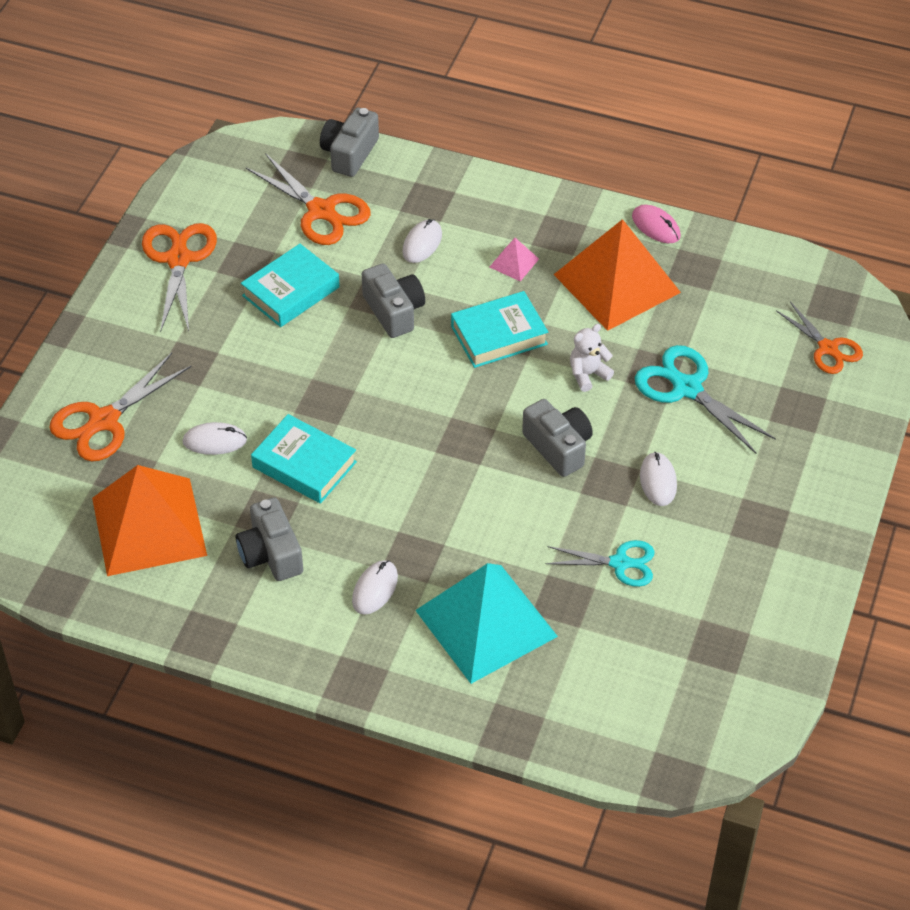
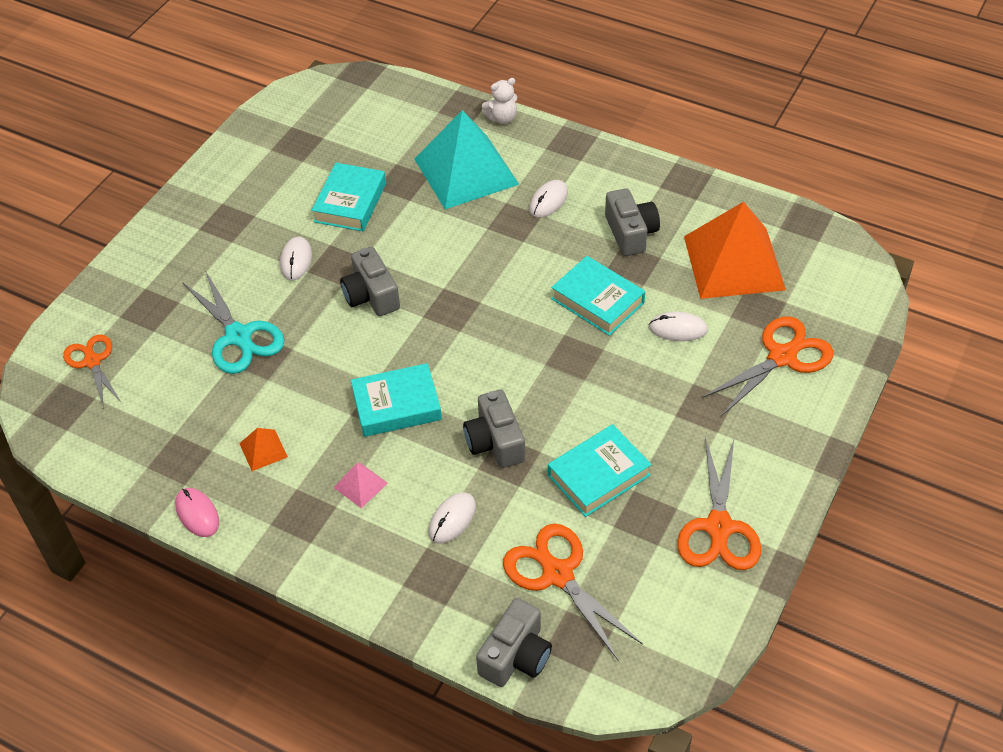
camera: 170 degrees left, 0 degrees up
turquoise scissors [546,540,655,587] -> turquoise book [312,163,386,231]
orange pyramid [553,219,681,331] -> orange pyramid [239,428,288,471], size x0.40
white teddy bear [570,324,614,392] -> white teddy bear moved to [482,78,517,124]

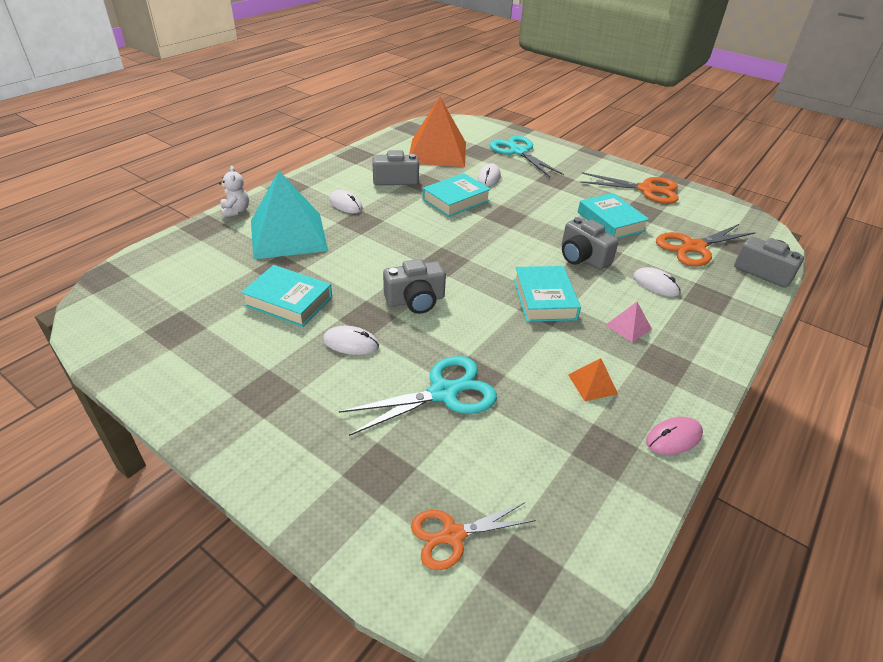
camera: 85 degrees left, 10 degrees down
grey camera [463,390,525,468] -> grey camera turned 60 degrees clockwise [562,217,619,269]
orange scissors [702,317,834,416] -> turquoise scissors [490,136,564,177]

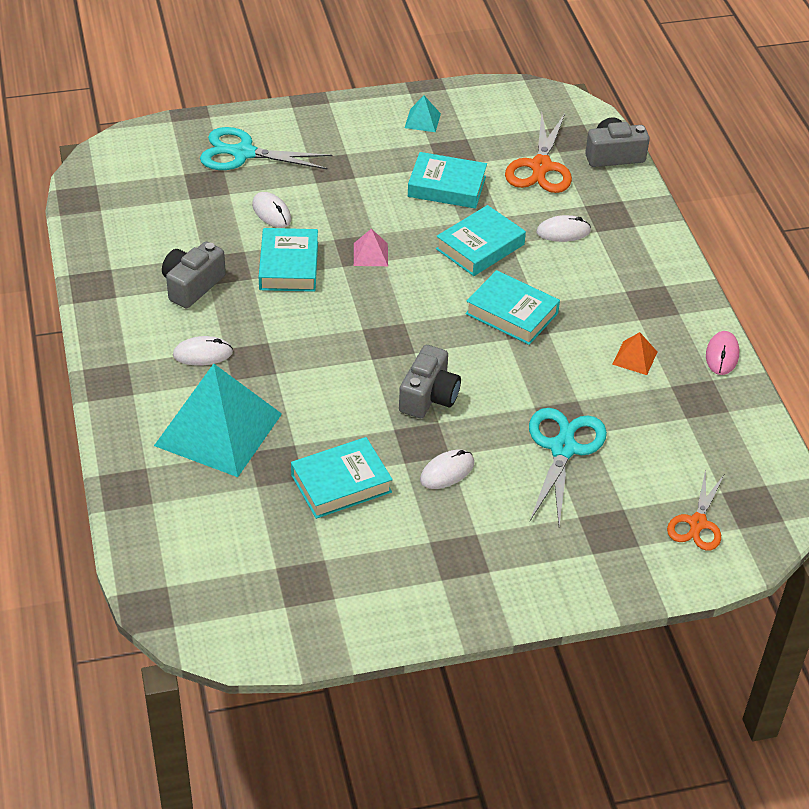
camera: 50 degrees left, 5 degrees up
white teddy bear [219,166,249,218] -> none
orange pyramid [409,97,466,167] -> none
grey camera [562,217,619,269] -> turquoise book [436,205,526,276]
orange scissors [580,172,679,204] -> turquoise pyramid [405,95,441,132]
pink pyramid [605,302,652,343] -> pink pyramid moved to [354,229,388,266]

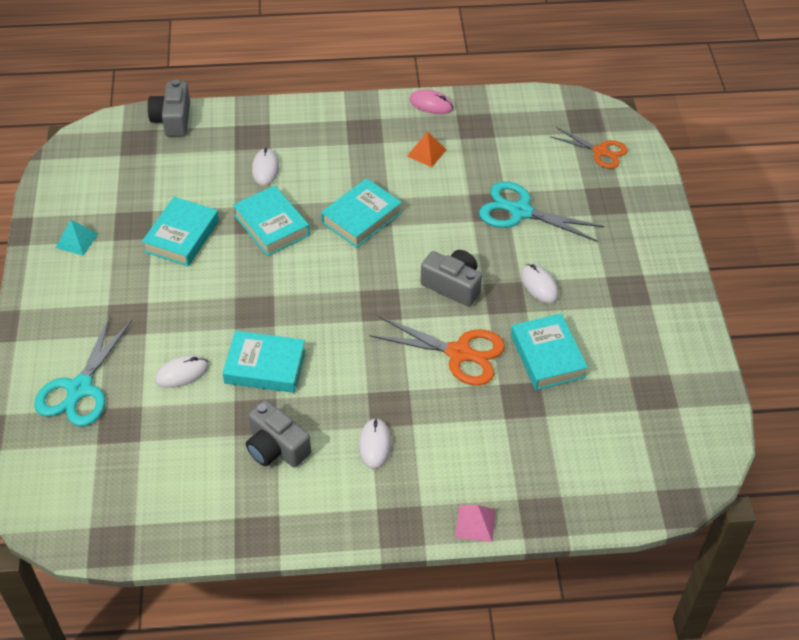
camera: 80 degrees left, 5 degrees up
turquoise pyramid [154,364,282,477] -> none
pink pyramid [354,229,388,266] -> pink pyramid moved to [455,505,496,542]
orange scissors [505,114,572,193] -> orange scissors moved to [370,316,505,385]

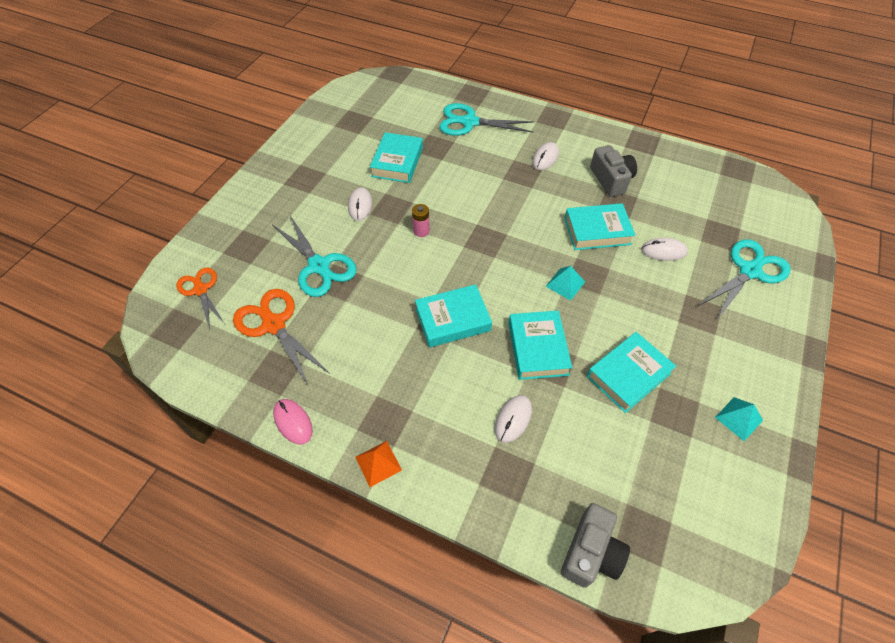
camera: 150 degrees left, 5 degrees up
turquoise book [222,331,306,393] -> turquoise book turned 45 degrees counterclockwise [564,203,636,250]
orange scissors [370,316,505,385] -> orange scissors moved to [233,289,330,386]
orange pyramid [407,131,446,167] -> orange pyramid moved to [355,441,402,487]
grey camera [420,250,482,307] -> pink battery [412,204,430,237]
pink pyramid [455,505,496,542] -> none
none -> turquoise scissors [439,103,535,136]
none -> turquoise pyramid [545,266,585,301]

